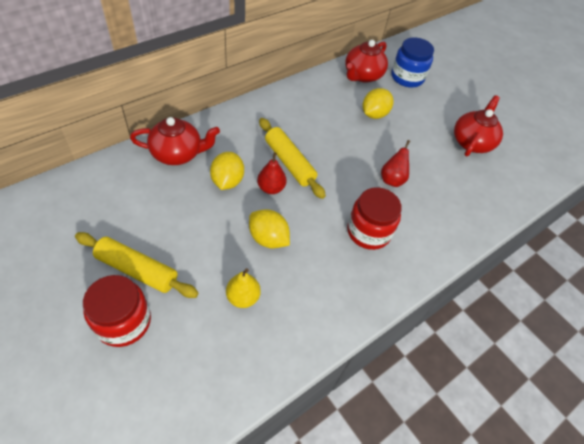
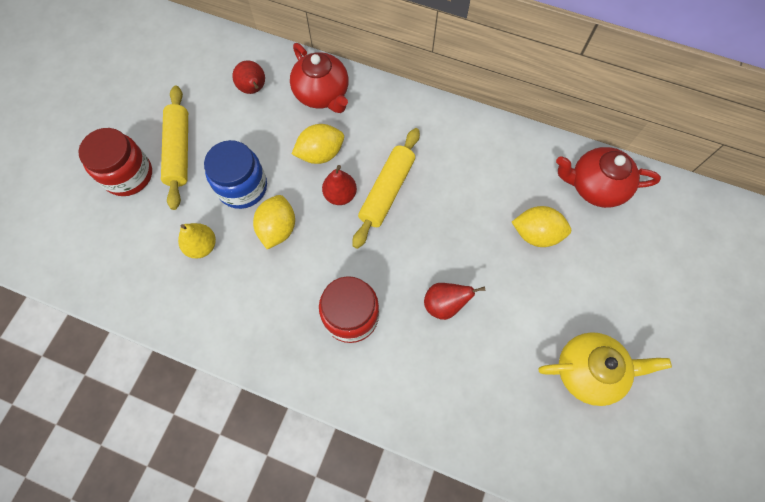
camera: 65 degrees right, 15 degrees up
blue jar [391,37,434,88] -> blue jar moved to [204,140,267,209]
red teapot [454,95,503,156] -> yellow teapot [539,332,672,406]
none -> red pear [232,61,265,94]

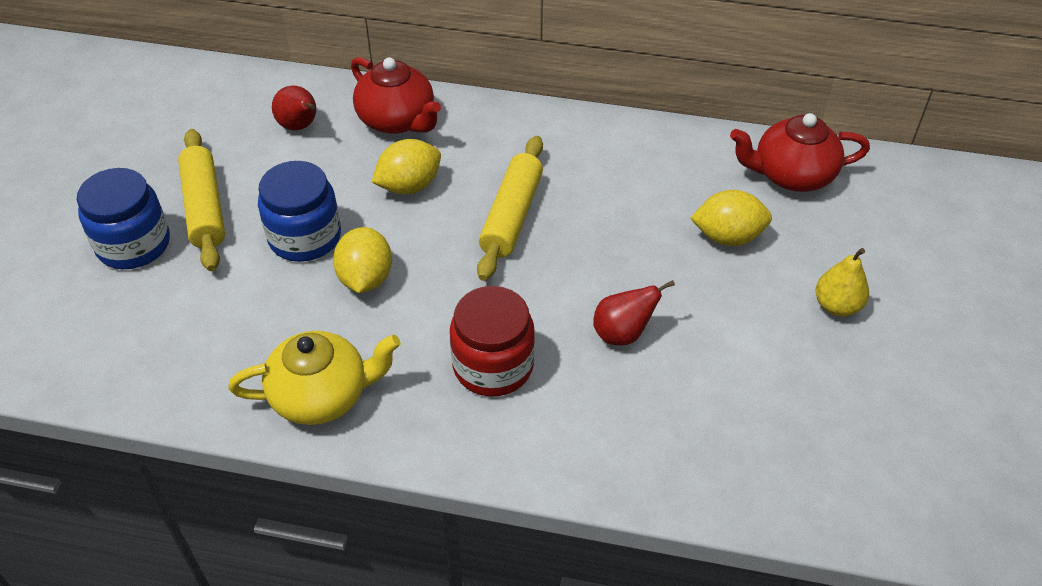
camera: 10 degrees left, 20 degrees down
red jar [78,128,152,196] -> blue jar [77,168,170,269]
yellow pear [178,223,216,258] -> yellow pear moved to [816,248,869,317]
red pear [322,165,357,205] -> none
yellow teapot [539,332,672,406] -> yellow teapot moved to [228,331,401,425]

